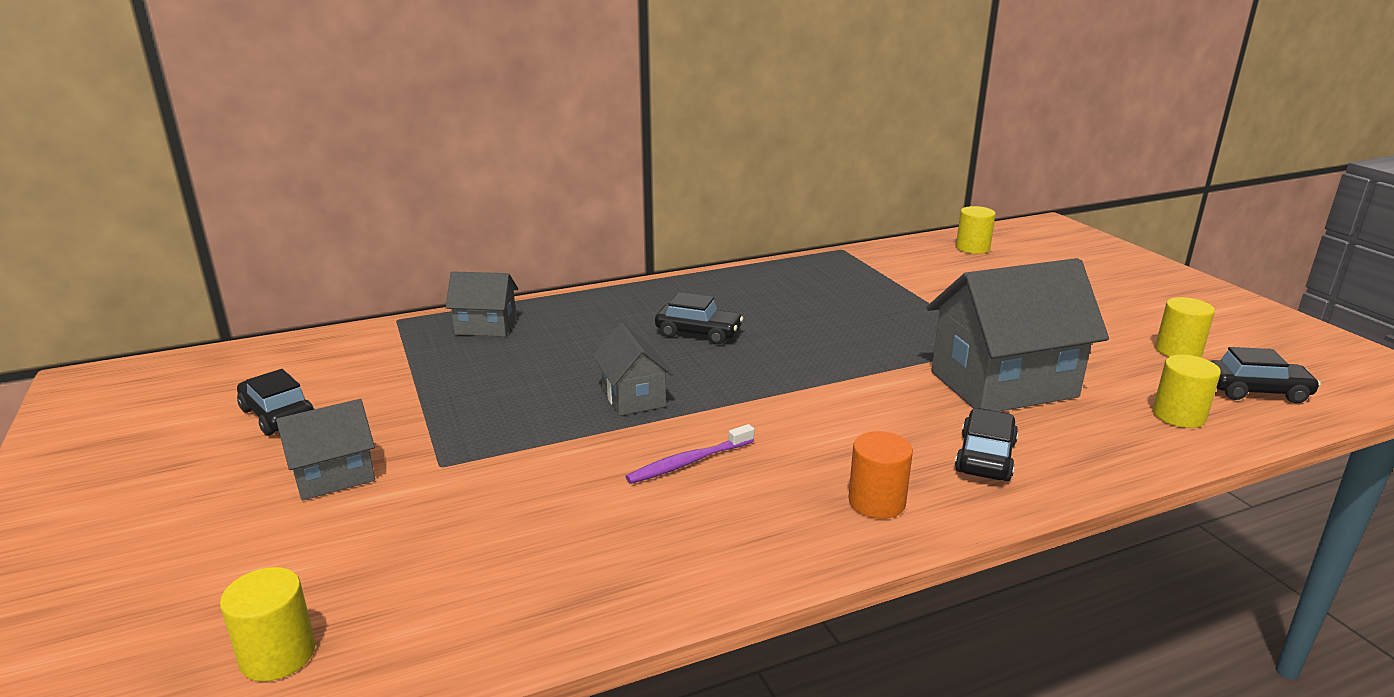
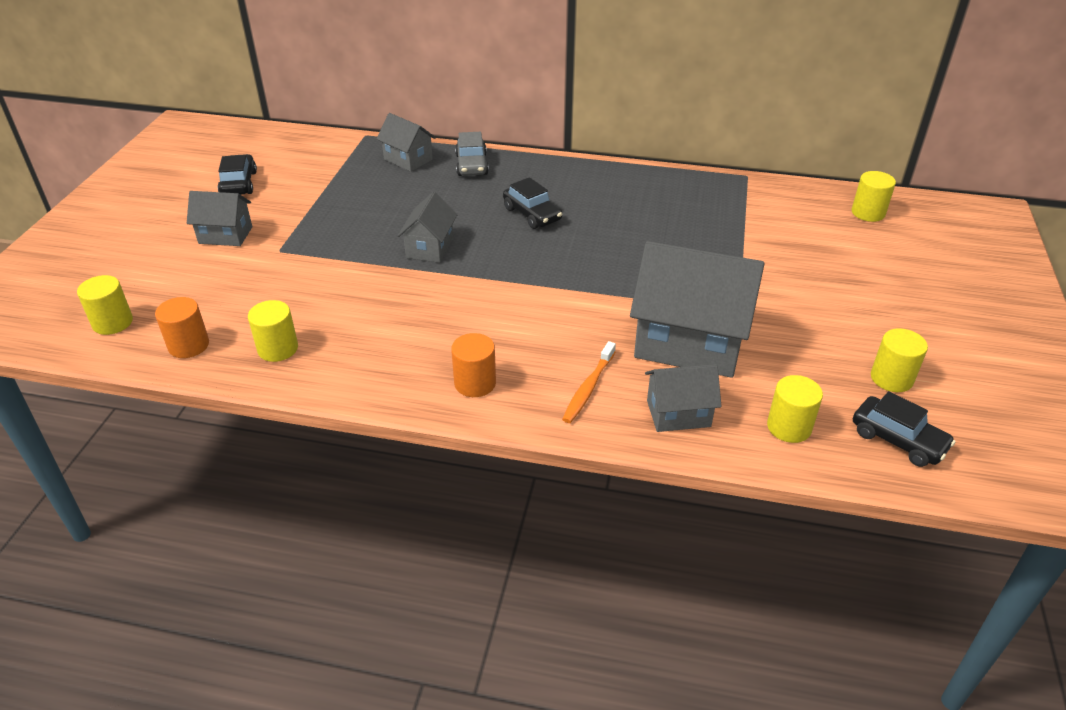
camera: 35 degrees right, 15 degrees up
purple toothbrush [625,424,754,484] -> none
black car [955,408,1018,481] -> orange toothbrush [562,341,616,423]
none -> orange cylinder [155,297,209,358]
none -> yellow cylinder [248,300,298,362]
none -> grey car [455,132,489,176]
none -> grey house [645,364,721,432]

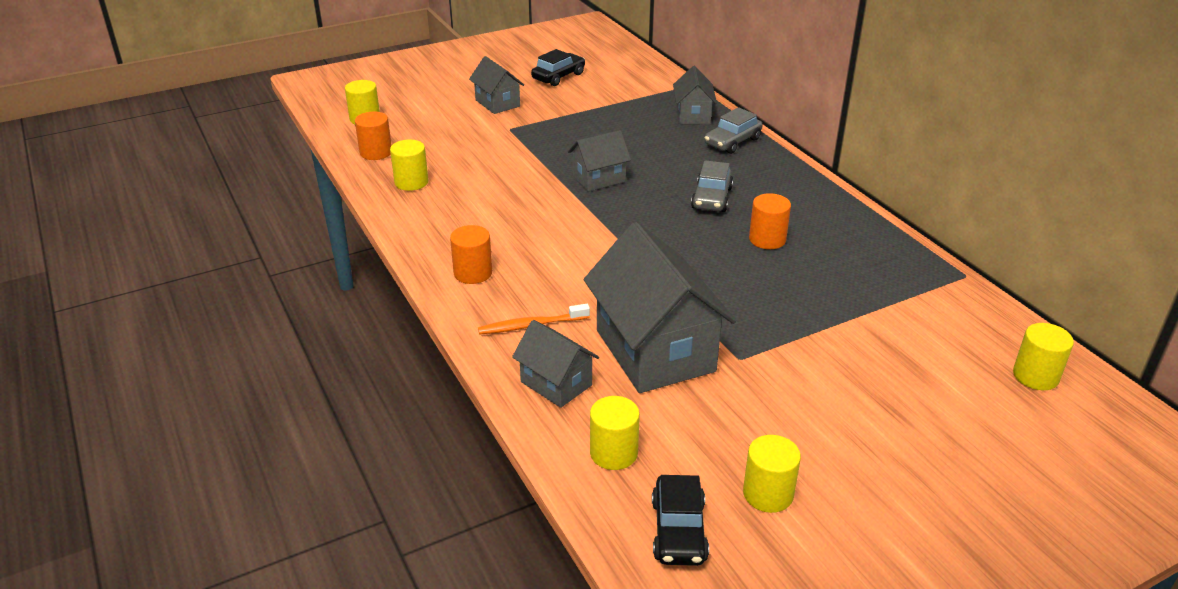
camera: 50 degrees right, 5 degrees down
black car [503,177,563,229] -> grey car [691,160,733,212]
none -> orange cylinder [749,193,791,249]

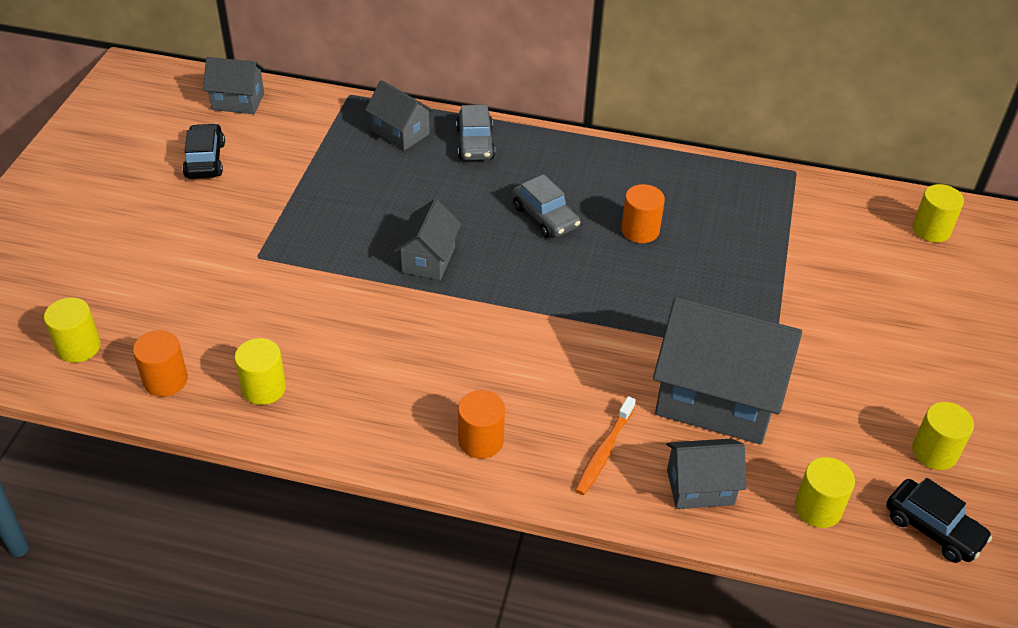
camera: 50 degrees left, 10 degrees up
grey house [469,56,524,114] -> grey house moved to [203,57,265,114]

